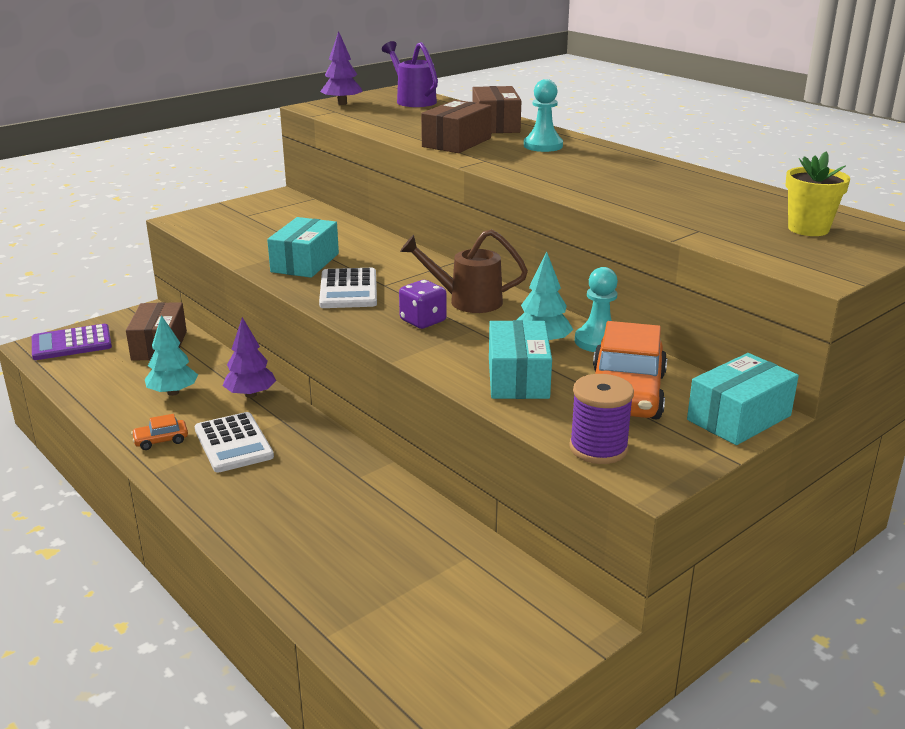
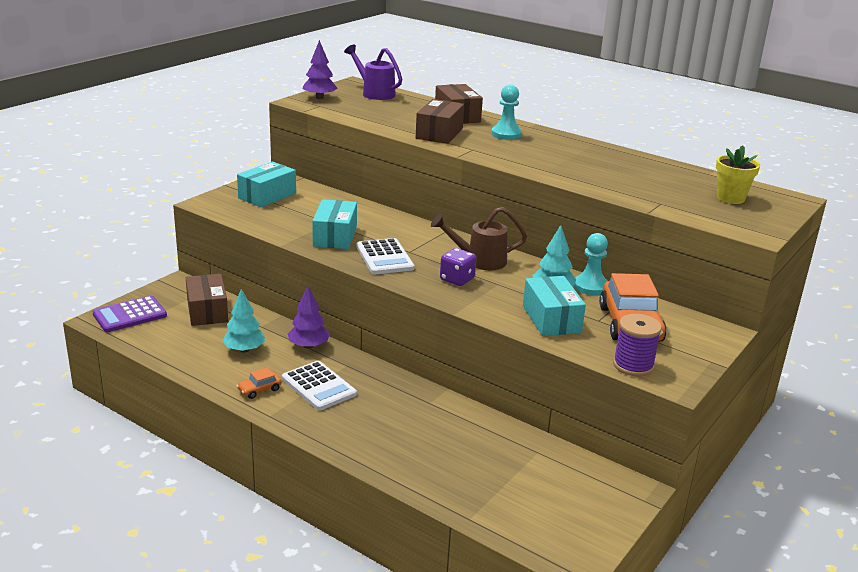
camera: 15 degrees left, 0 degrees up
turquoise box [687,353,799,445] -> turquoise box moved to [237,162,296,207]

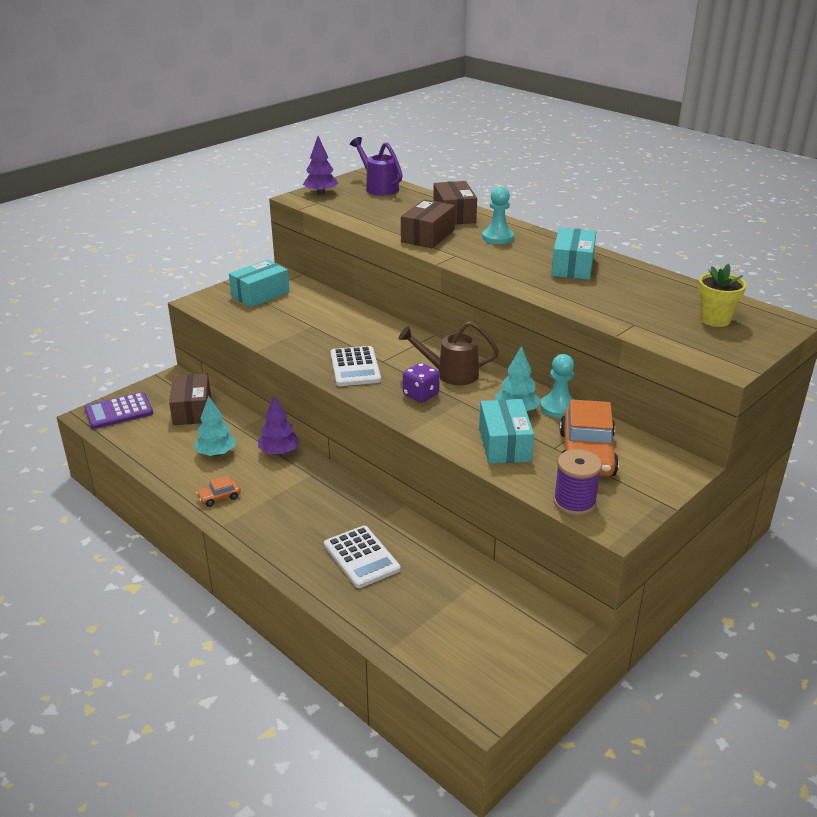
camera: 10 degrees right, 5 degrees up
white calculator [282,361,357,410] -> white calculator moved to [324,526,401,588]
turquoise box [312,199,357,249] -> turquoise box moved to [551,228,596,280]

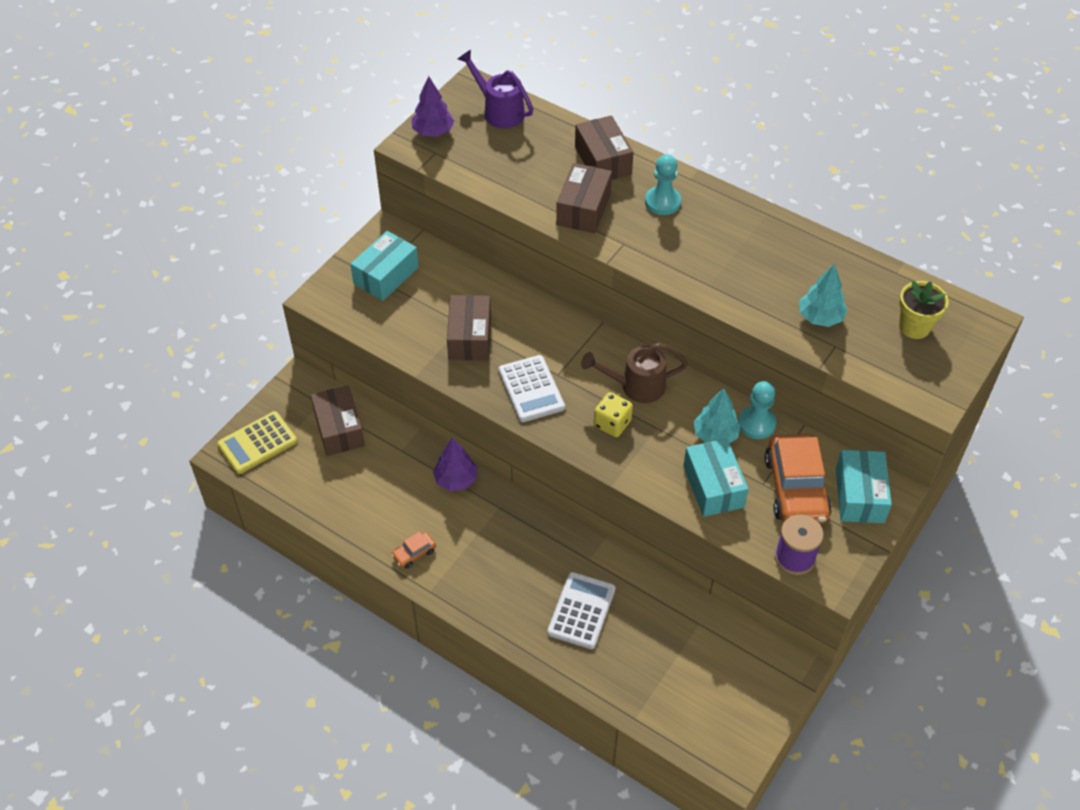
camera: 10 degrees left, 20 degrees up
purple calculator [85,392,153,429] -> yellow calculator [217,411,297,474]
turquoise tree [194,396,236,456] -> turquoise tree moved to [799,264,848,327]
white calculator [324,526,401,588] -> white calculator turned 120 degrees counterclockwise [547,572,616,649]
purple dice [403,363,440,403] -> yellow dice [594,392,633,437]
turquoise box [551,228,596,280] -> turquoise box moved to [836,450,892,523]
none -> brown box [447,295,491,360]

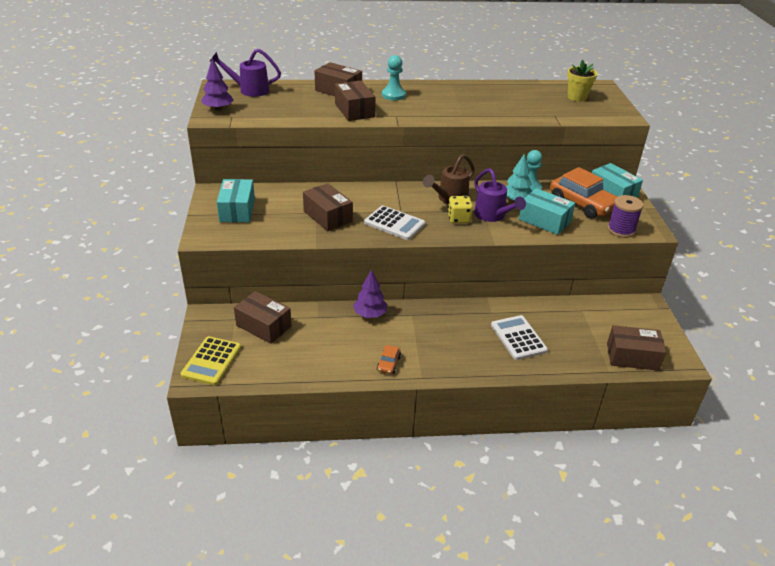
camera: 40 degrees left, 15 degrees down
turquoise tree [799,264,848,327] -> none
none -> purple watering can [474,168,526,222]
none -> brown box [607,325,666,371]

